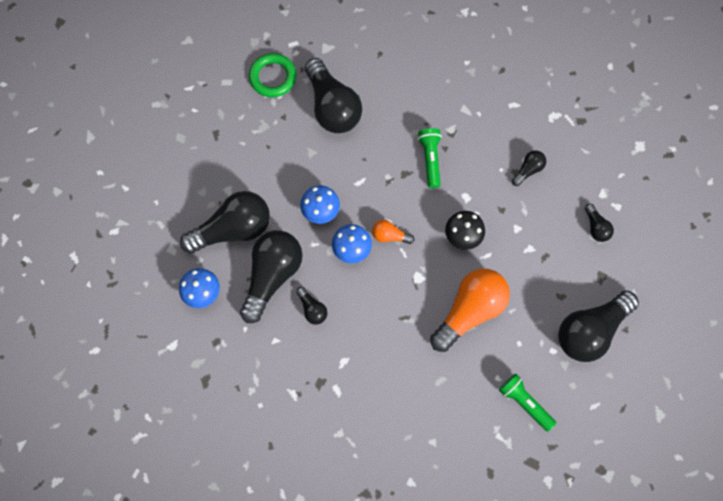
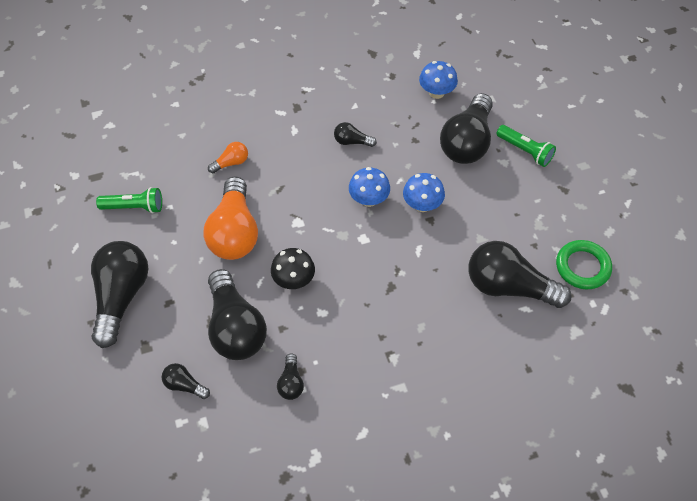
camera: 135 degrees right, 15 degrees down
black light bulb [240,230,303,323] -> black light bulb moved to [208,269,267,360]
orange light bulb [372,220,414,244] -> orange light bulb moved to [208,142,248,173]
green flashlight [418,128,442,188] -> green flashlight moved to [496,125,556,167]

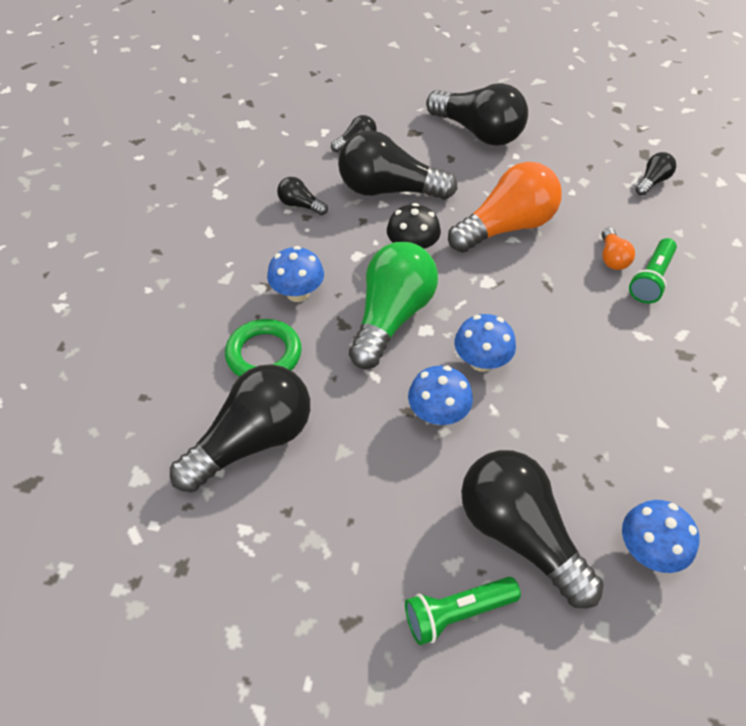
camera: 120 degrees right, 5 degrees down
green flashlight [96,187,162,213] -> green flashlight moved to [629,238,677,304]
orange light bulb [203,176,258,260] -> orange light bulb turned 120 degrees clockwise [448,162,562,253]
black light bulb [334,122,377,147] -> black light bulb moved to [636,152,676,196]
green ring [556,240,612,289] -> green ring moved to [225,319,301,377]
none -> blue mushroom [267,246,324,302]
none -> green light bulb [349,242,438,369]

